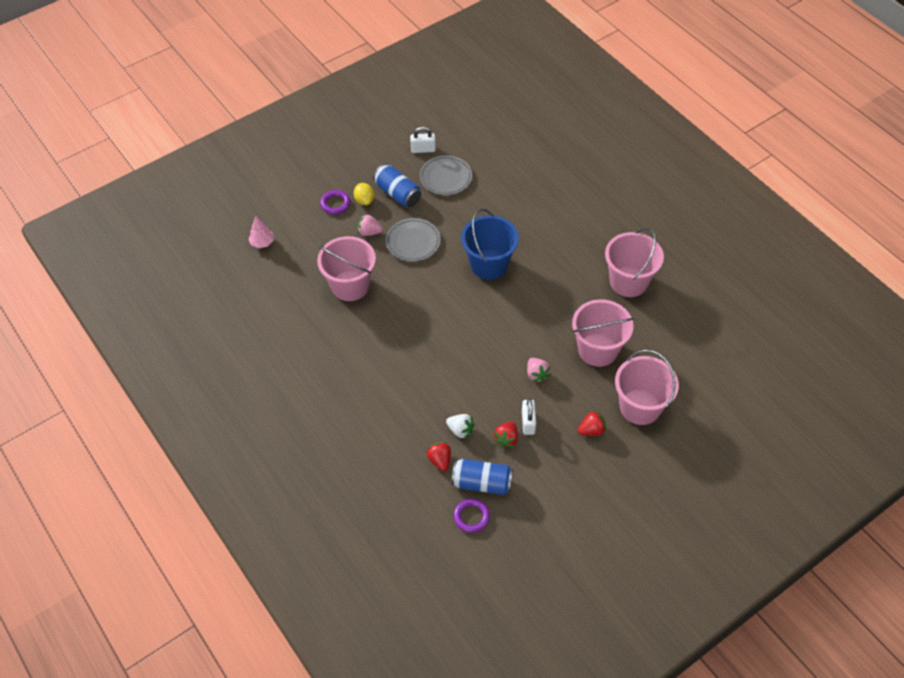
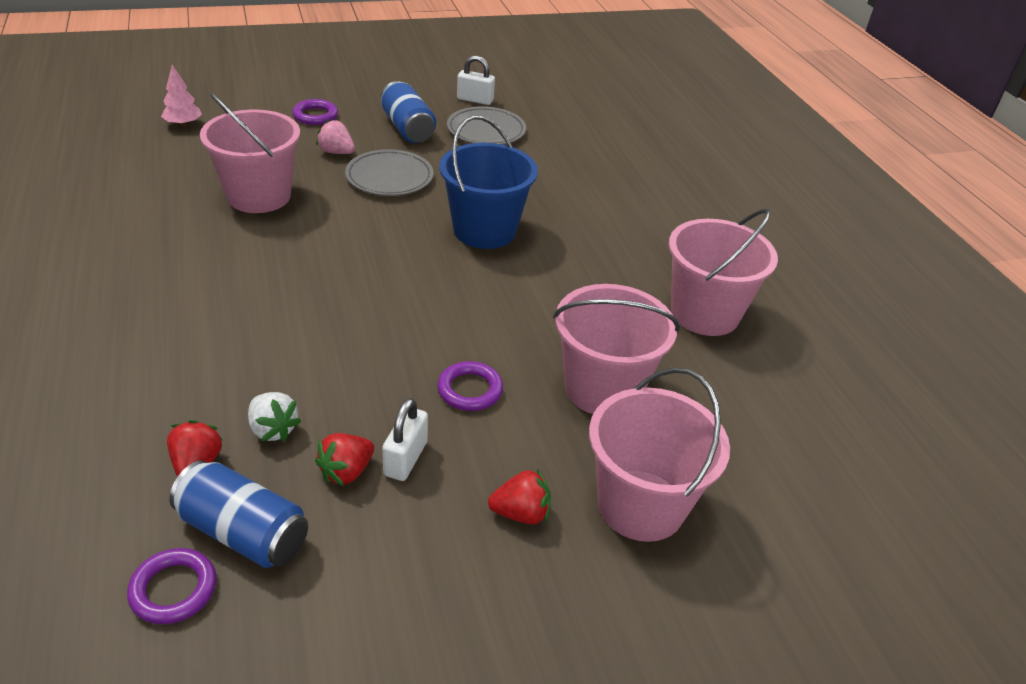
camera: 15 degrees right, 15 degrees down
yellow lemon [354,183,374,205] -> none
pink strawberry [527,358,551,383] -> purple ring [437,361,503,411]

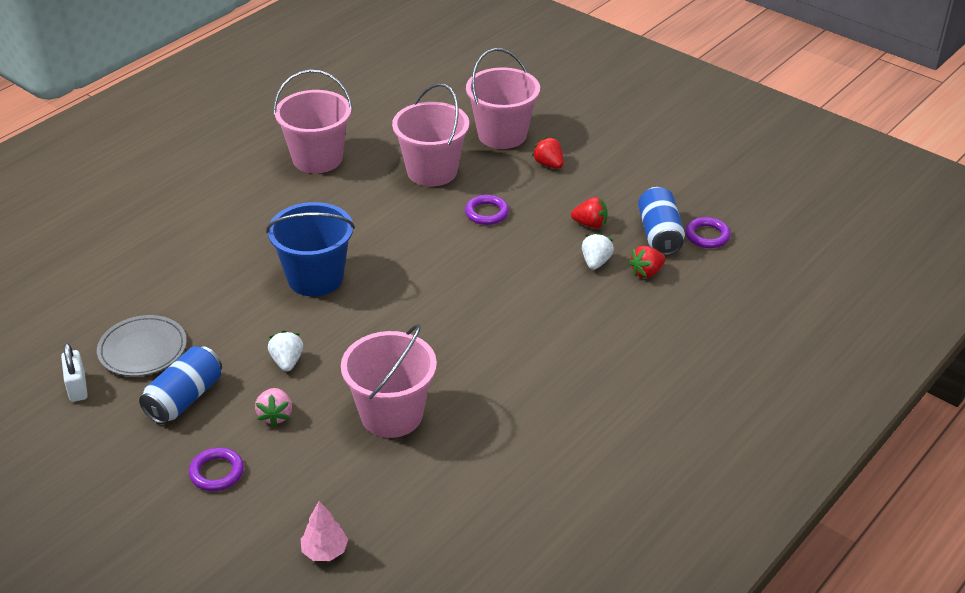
camera: 120 degrees left, 0 degrees up
grey plate [345,149,434,196] -> white strawberry [268,330,303,372]
white padlock [382,398,428,481] -> none

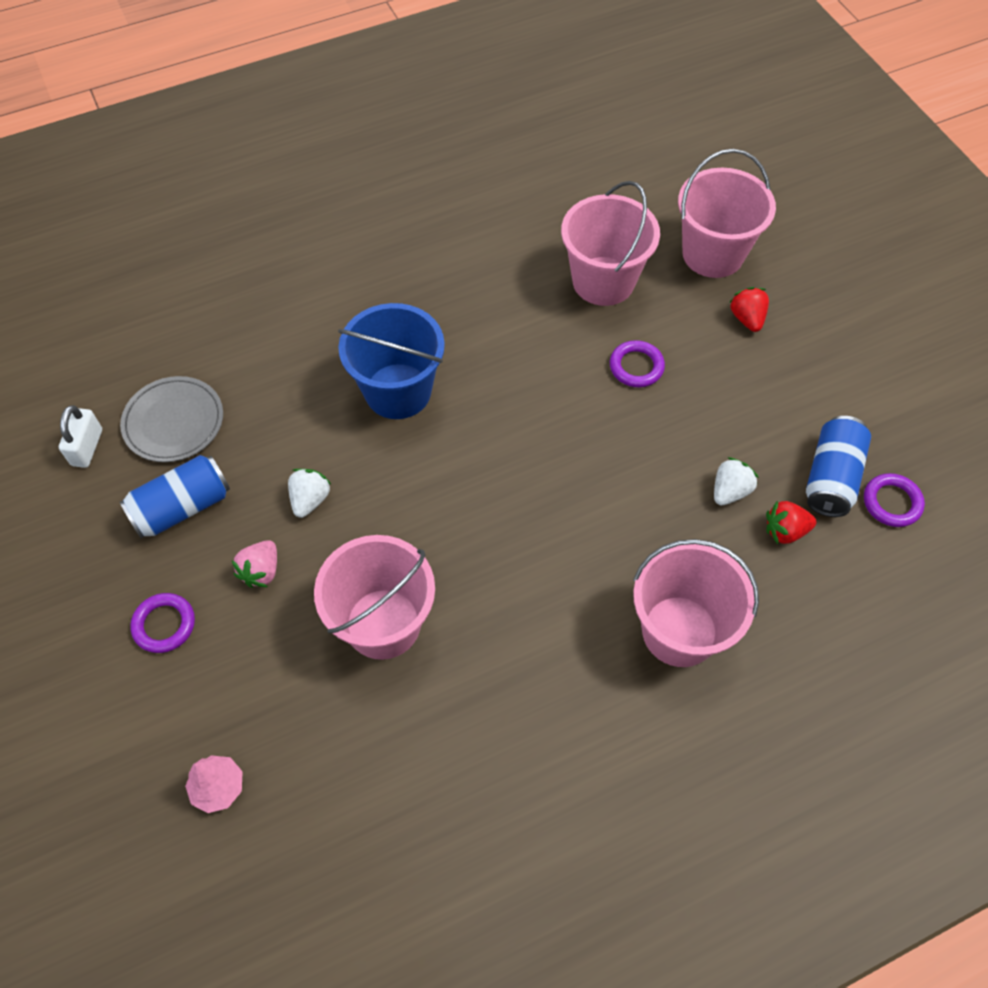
camera: 25 degrees right, 20 degrees up
pink bucket [273,70,353,173] -> pink bucket moved to [633,539,759,667]
red strawberry [571,197,608,228] -> none

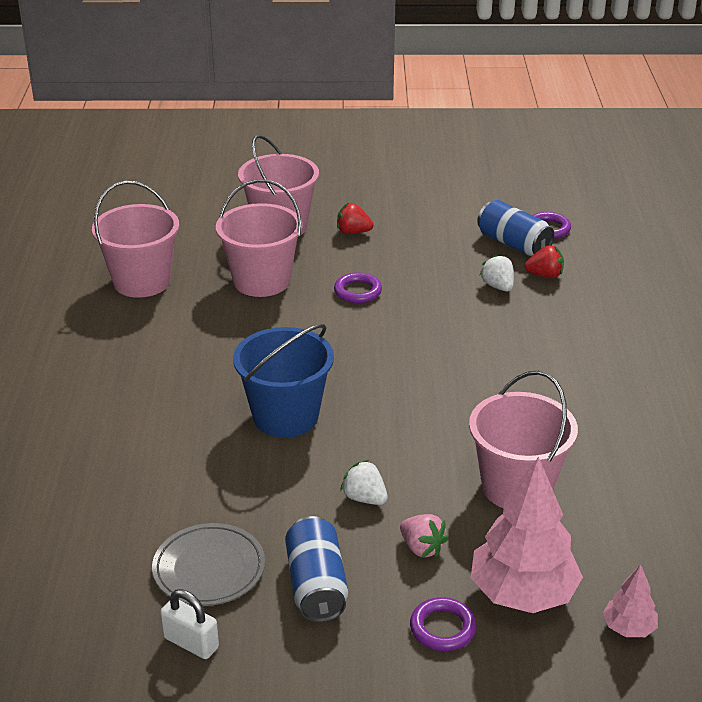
camera: 65 degrees left, 25 degrees down
pink bucket [633,539,759,667] -> pink bucket moved to [92,181,179,298]
red strawberry [766,501,817,544] -> red strawberry turned 105 degrees counterclockwise [525,245,564,278]
none -> pink tree [471,457,583,613]

